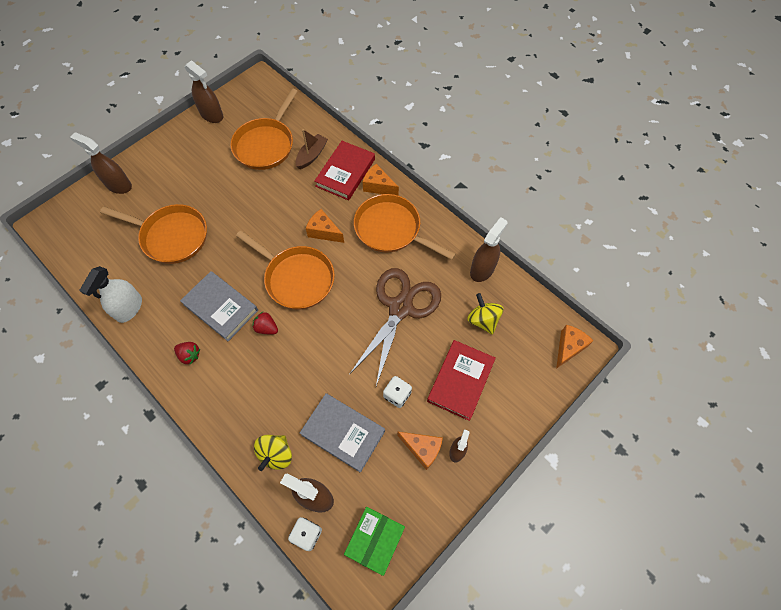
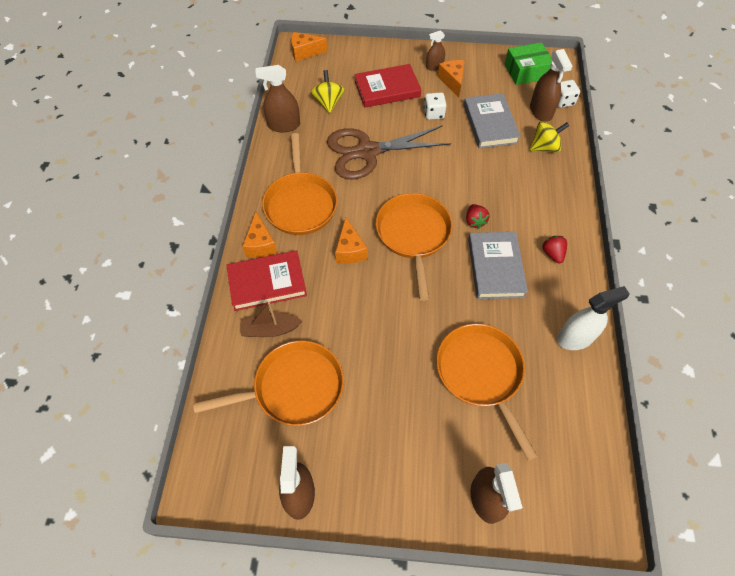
camera: 130 degrees left, 5 degrees down
yellow spinning top [467,293,503,335] -> yellow spinning top turned 150 degrees clockwise [311,70,345,113]

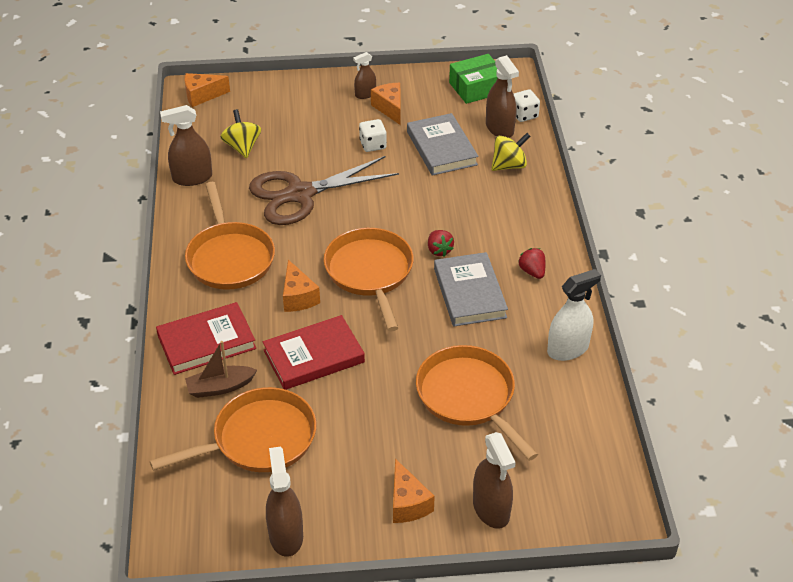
camera: 10 degrees left, 15 degrees down
orange cheese [242,212,277,258] -> orange cheese moved to [393,459,435,523]
red book [354,64,421,108] -> red book moved to [263,315,365,390]

